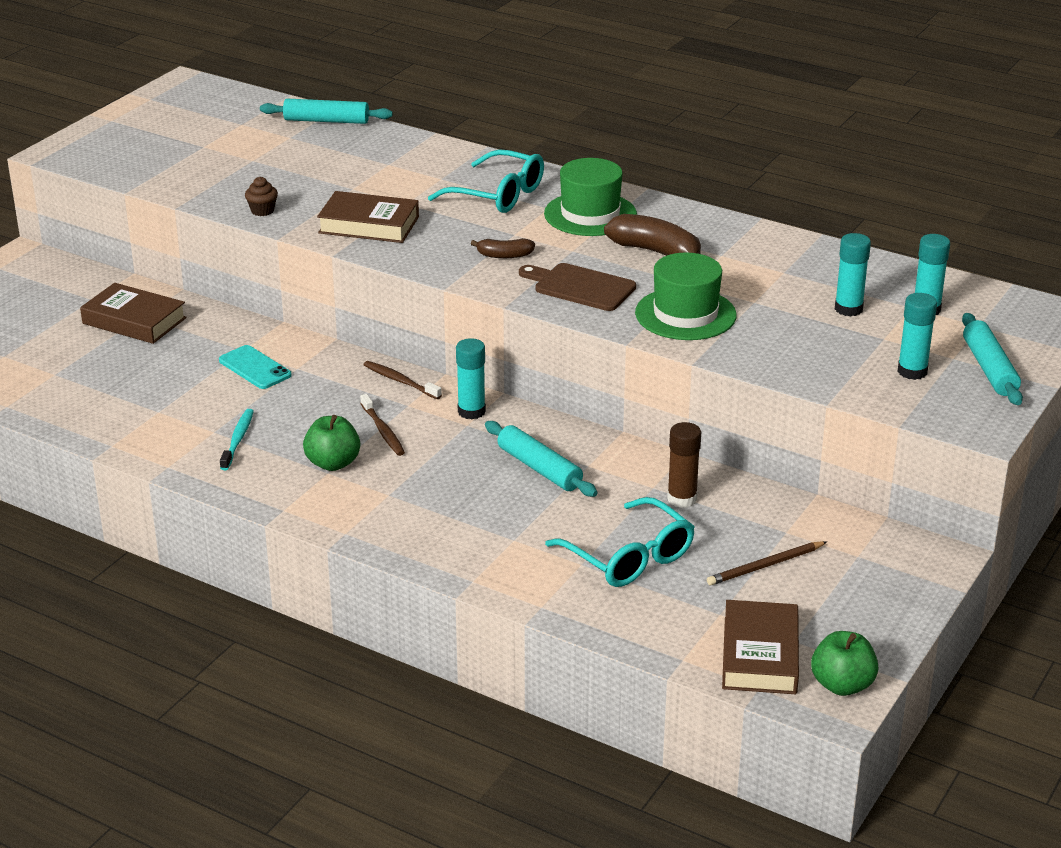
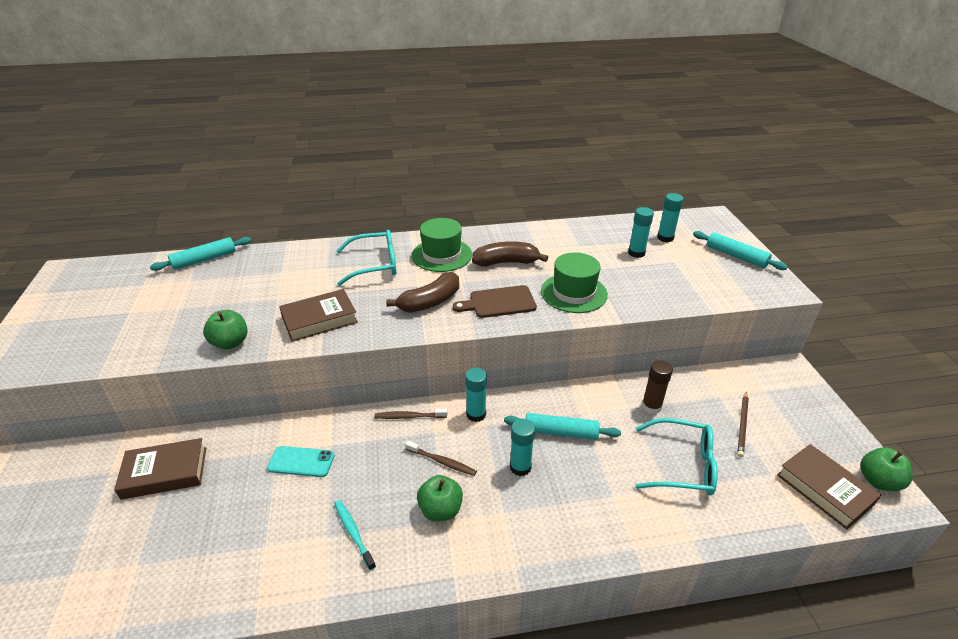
camera: 40 degrees left, 5 degrees up
brown cupcake [245,177,278,216] -> green apple [203,310,247,350]
brown banana [471,238,535,258] -> brown banana [386,272,459,313], size x1.81
turquoise glue stick [897,293,937,380] -> turquoise glue stick moved to [510,419,535,476]

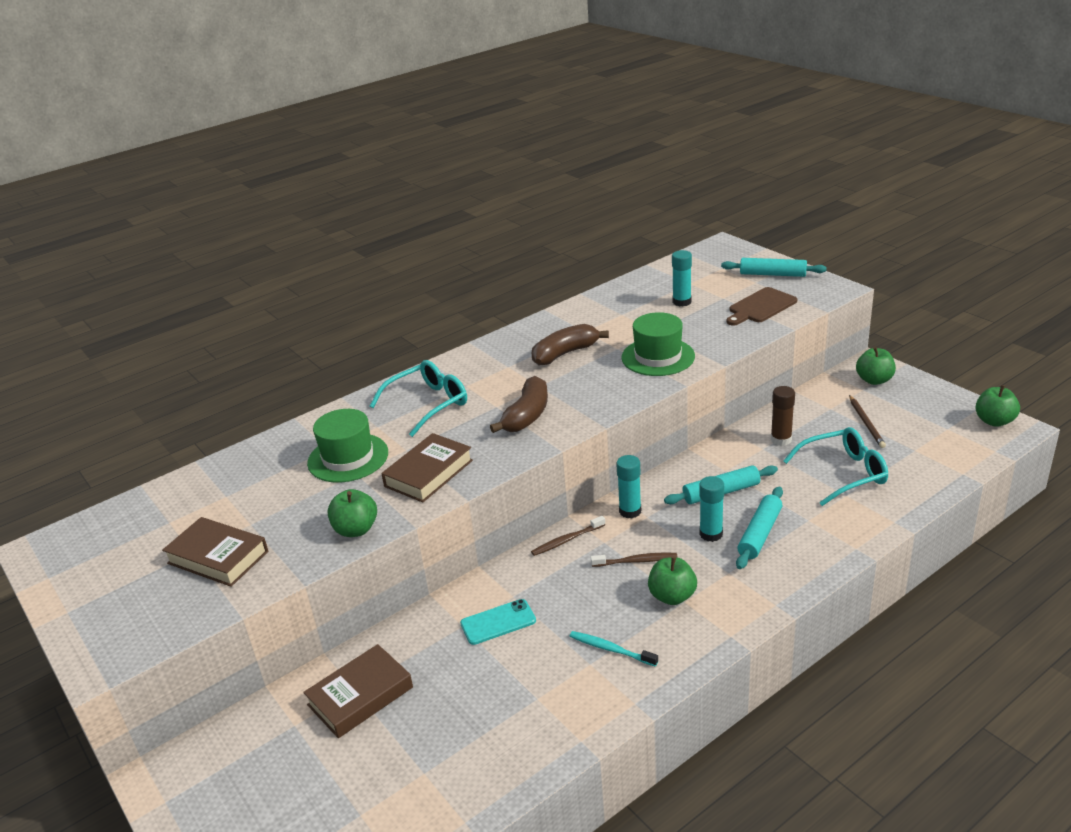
camera: 25 degrees left, 5 degrees down
turquoise rolling pin [150,237,252,271] -> turquoise rolling pin moved to [736,487,783,569]
green hat [411,218,472,272] -> green hat moved to [307,409,388,483]
brown cutting board [453,285,537,318] -> brown cutting board moved to [726,287,797,326]
turquoise glue stick [657,193,683,242] -> none
brown book [777,444,881,529] -> brown book moved to [162,517,268,587]
none -> green apple [856,347,896,385]

